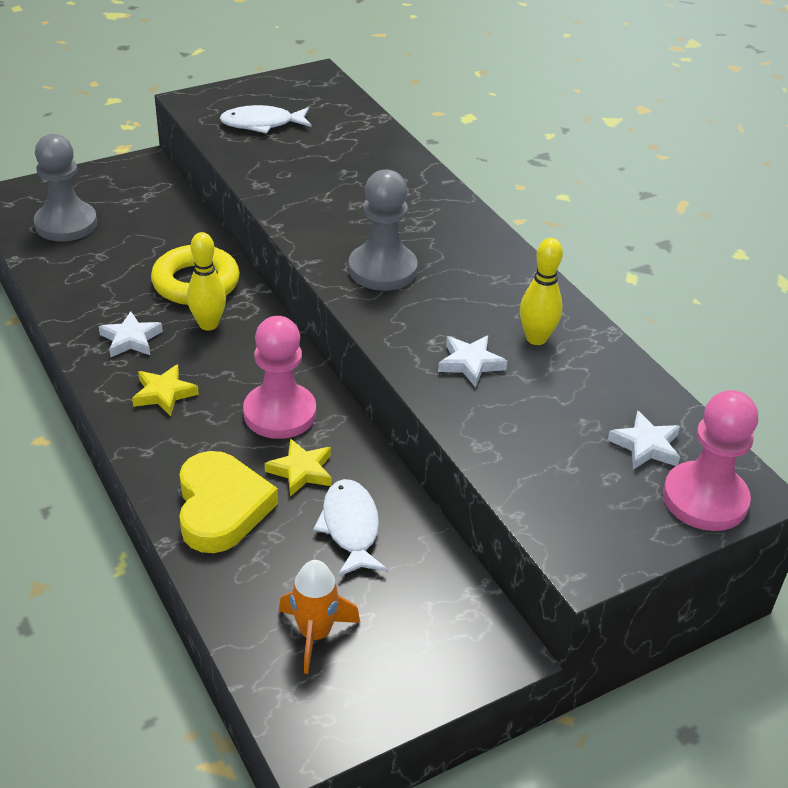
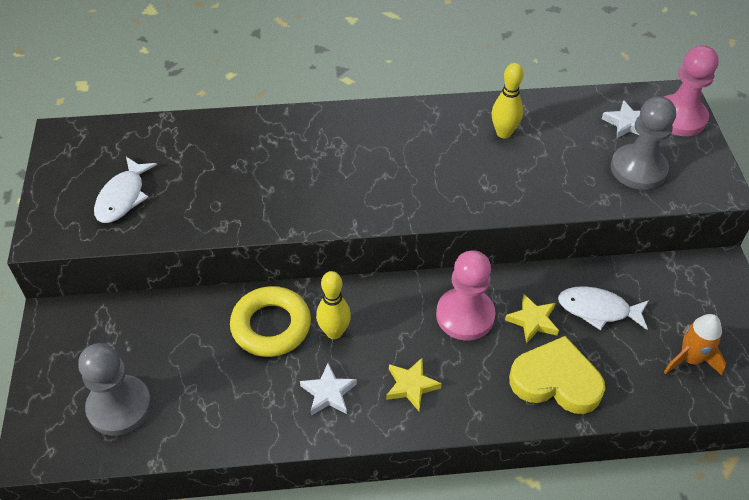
camera: 65 degrees left, 10 degrees up
grey pawn [348,169,418,291] -> grey pawn moved to [611,96,676,190]
white star [438,336,507,387] -> none

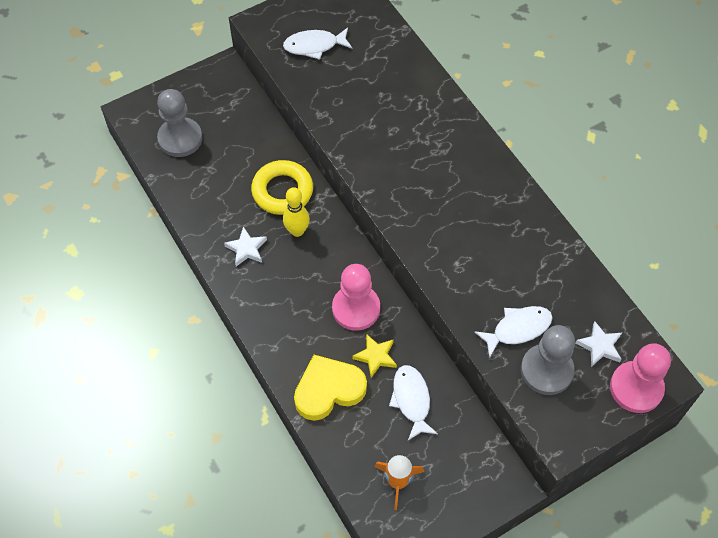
camera: 65 degrees right, 10 degrees up
yellow star [386,358,442,411] -> none
yellow bowling pin [492,63,524,139] -> none
yellow heart [509,336,605,414] -> yellow heart turned 105 degrees counterclockwise [294,355,367,421]
none -> white fish [474,306,553,358]

